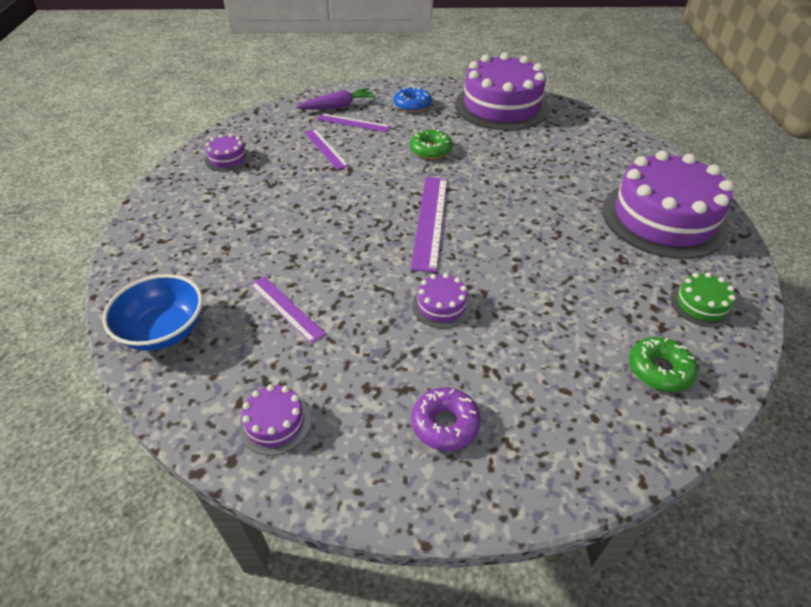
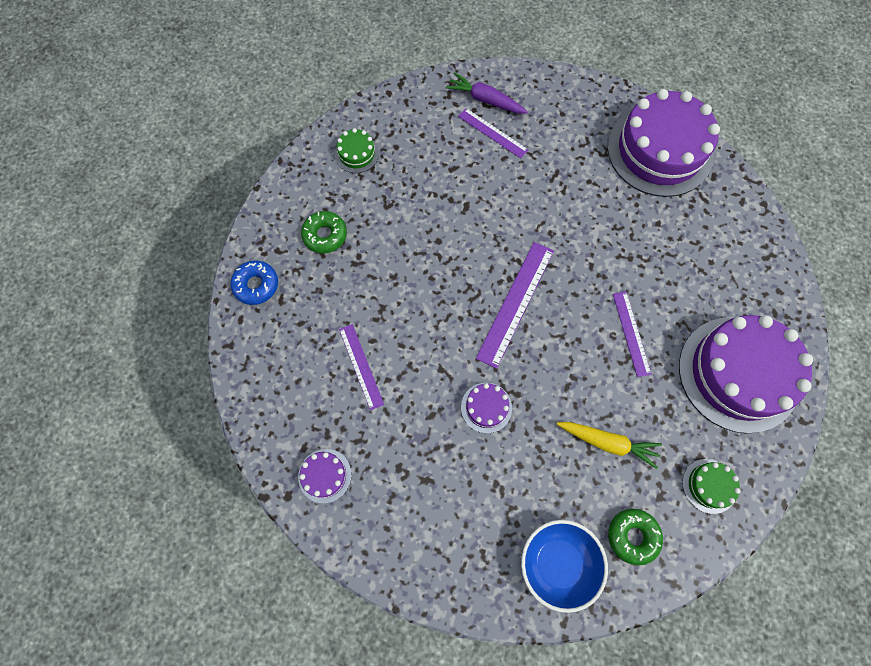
camera: 20 degrees right, 25 degrees up
blue bowl [102,274,203,351] -> blue bowl moved to [521,520,608,613]
purple cake [205,134,251,172] -> green cake [335,128,379,173]
purple carrot [296,88,375,110] -> purple carrot turned 150 degrees counterclockwise [445,72,528,114]
purple ruler [304,129,349,170] -> purple ruler moved to [613,292,651,377]
blue donut [393,86,432,112] -> blue donut moved to [230,261,278,305]
green donut [410,130,453,159] -> green donut moved to [301,211,347,253]
purple donut [411,387,481,451] -> none
none -> yellow carrot [557,422,662,469]

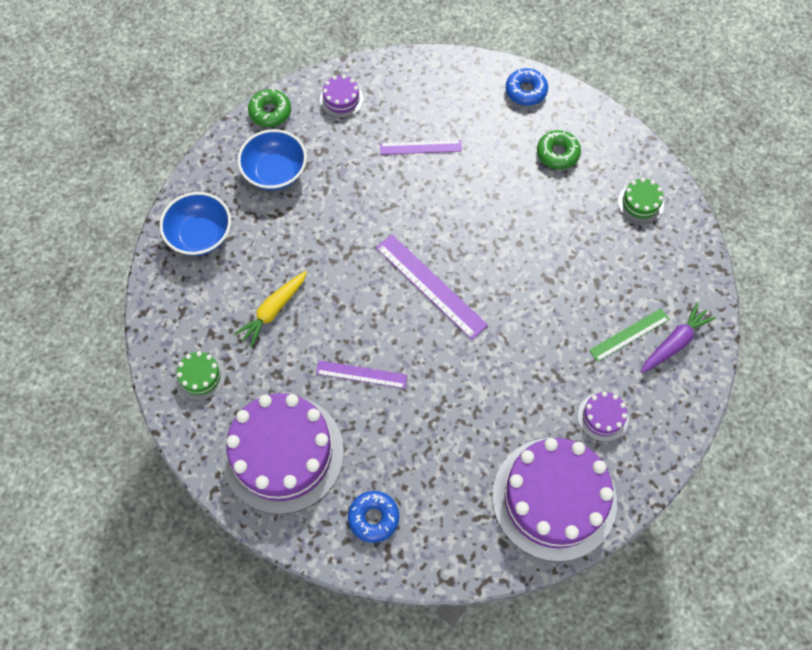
camera: 110 degrees right, 5 degrees down
purple ruler [458,108,528,159] -> green ruler [589,308,669,362]
purple cake [461,383,512,433] -> purple cake moved to [578,392,629,442]
green donut [608,509,663,565] -> green donut moved to [248,89,291,127]
none -> blue bowl [238,129,307,190]
none -> blue donut [348,491,399,543]

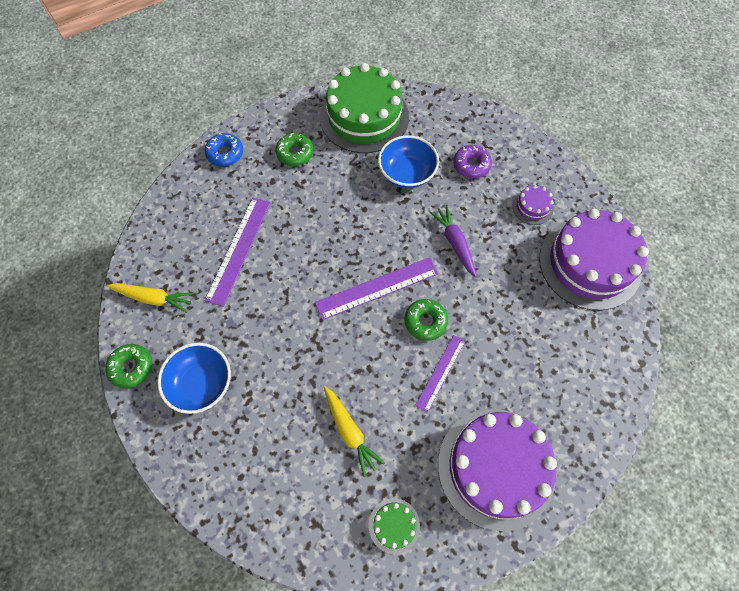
camera: 70 degrees left, 0 degrees up
blue bowl [160,192,231,256] -> blue bowl moved to [378,135,439,188]
purple cake [320,75,364,118] -> yellow carrot [107,283,194,313]
blue donut [348,491,399,543] -> none
purple ruler [380,140,462,155] -> purple ruler [204,198,270,307], size x1.60
green ruler [589,308,669,362] -> purple donut [453,145,492,179]
green cake [618,178,664,223] -> green cake [320,63,409,153], size x2.36
purple carrot [641,302,716,373] -> purple carrot moved to [429,205,477,277]
none -> green donut [404,299,448,341]

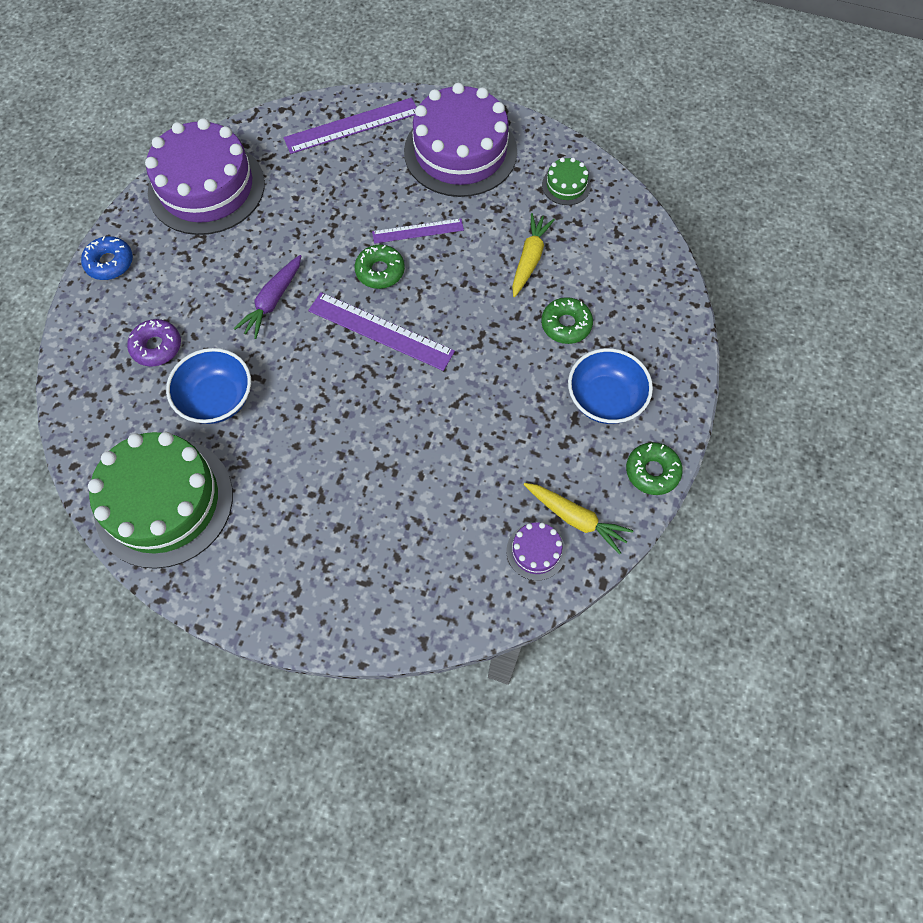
camera: 130 degrees left, 0 degrees up
yellow carrot [107,283,194,313] -> yellow carrot turned 150 degrees clockwise [524,483,633,554]
purple ruler [204,198,270,307] -> purple ruler moved to [284,98,416,154]
blue donut [205,133,243,166] -> blue donut moved to [81,236,133,280]
green donut [275,133,314,166] -> green donut moved to [541,297,593,344]
purple cake [512,185,554,225] -> purple cake moved to [506,522,566,581]

